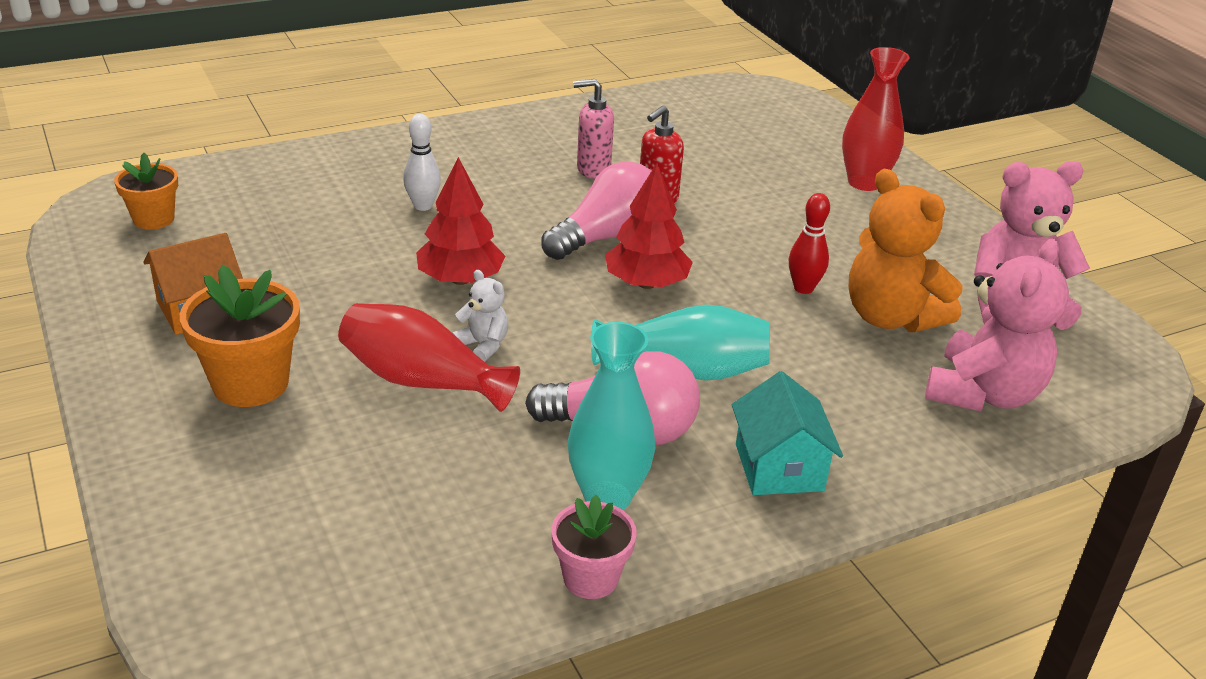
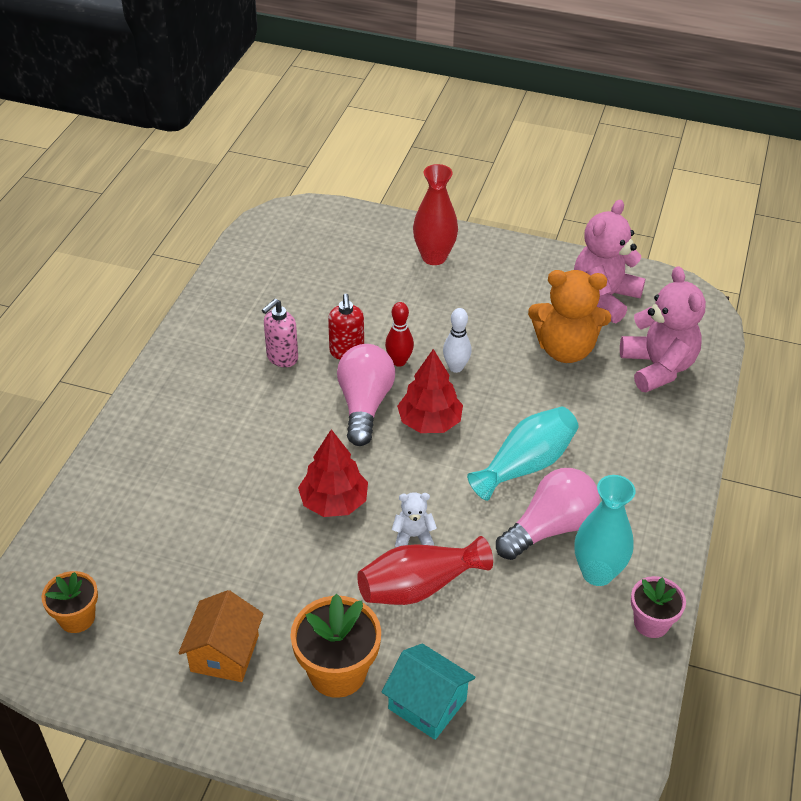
camera: 45 degrees left, 10 degrees up
white bowling pin [403,114,441,211] -> white bowling pin moved to [443,308,472,373]
turquoise house [732,371,843,495] -> turquoise house moved to [382,644,476,740]
red bowling pin [789,193,830,294] -> red bowling pin moved to [385,302,414,367]

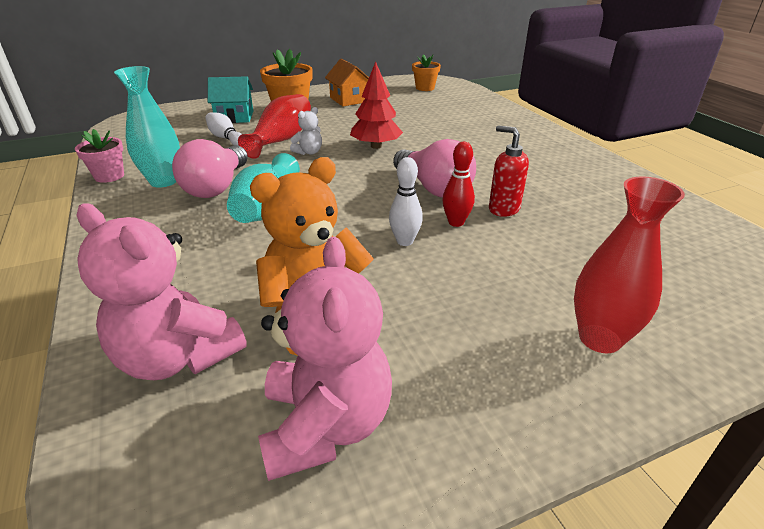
camera: 140 degrees right, 10 degrees down
pink soap dispenser [262,299,298,367] -> none
red tree [397,349,463,433] -> none
none -> white bowling pin [205,112,242,146]

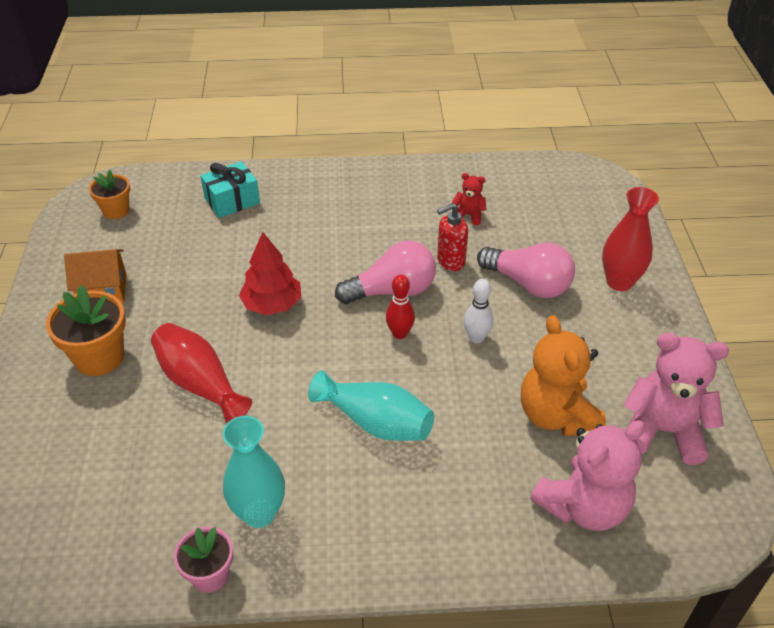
camera: 70 degrees left, 10 degrees up
pink light bulb [172,139,248,198] -> pink light bulb moved to [477,243,575,298]
white bowling pin [205,112,242,146] -> none
turquoise house [208,76,253,123] -> none
white teddy bear [290,107,322,155] -> none
red bowling pin [442,142,475,227] -> red bowling pin moved to [386,275,415,339]
none -> turquoise gift [200,161,260,218]
none -> red teddy bear [452,173,486,225]

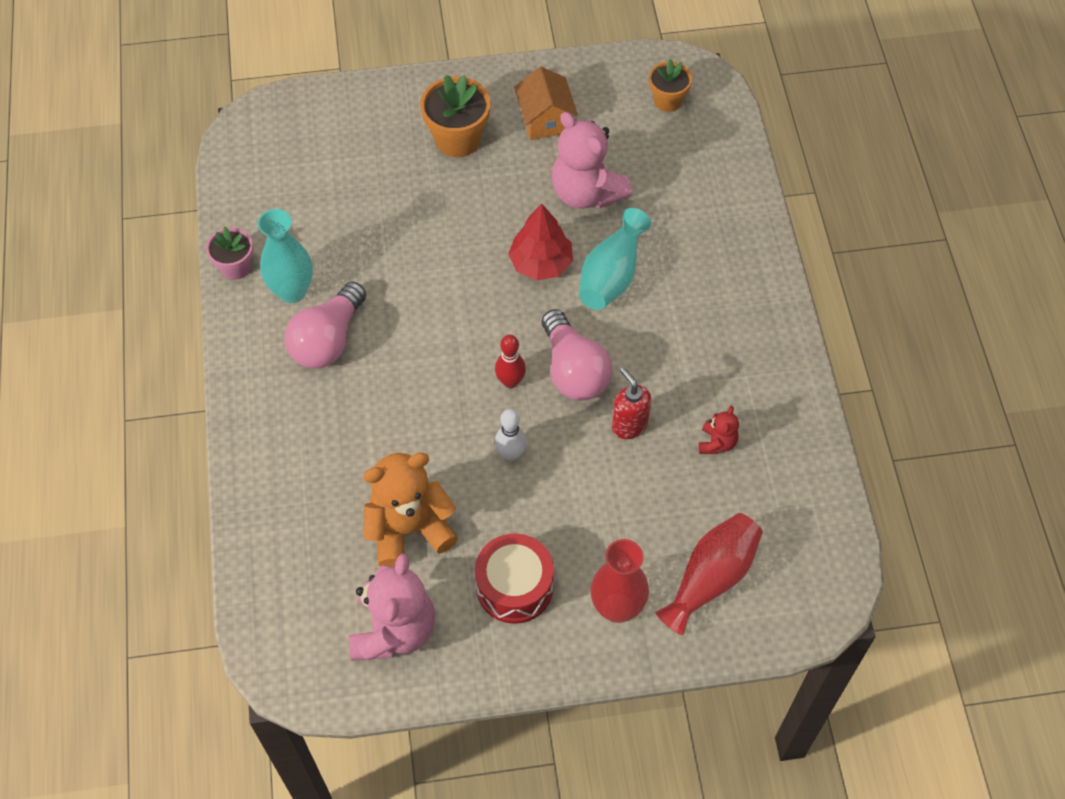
camera: 85 degrees right, 15 degrees up
red vase [151,323,252,423] -> red vase moved to [655,513,763,635]
turquoise gift [200,161,260,218] -> none
turquoise vase [308,370,434,441] -> turquoise vase moved to [579,208,651,310]
pink light bulb [477,243,575,298] -> pink light bulb moved to [285,282,366,368]
pink teddy bear [530,420,645,531] -> pink teddy bear moved to [552,112,632,209]
none -> red drum [475,534,554,624]

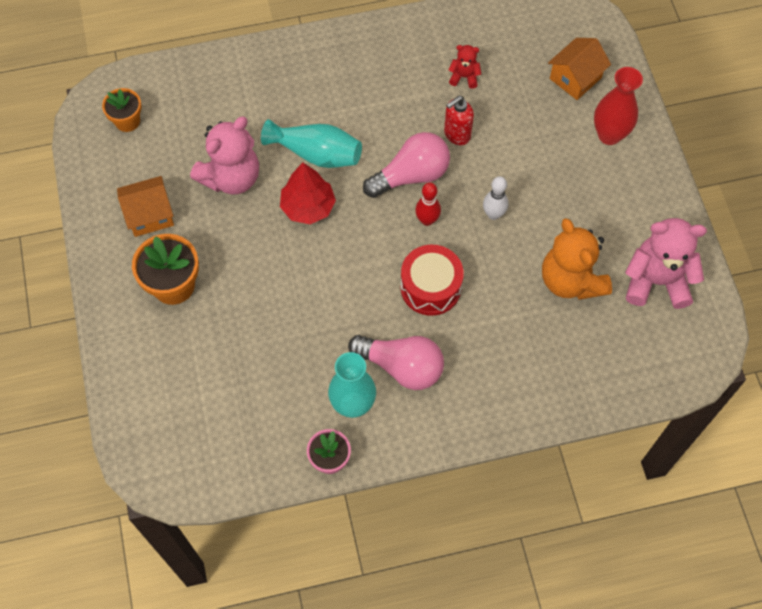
camera: 95 degrees left, 5 degrees up
red drum [475,534,554,624] -> red drum moved to [401,245,464,316]
red vase [655,513,763,635] -> orange house [548,38,611,100]

